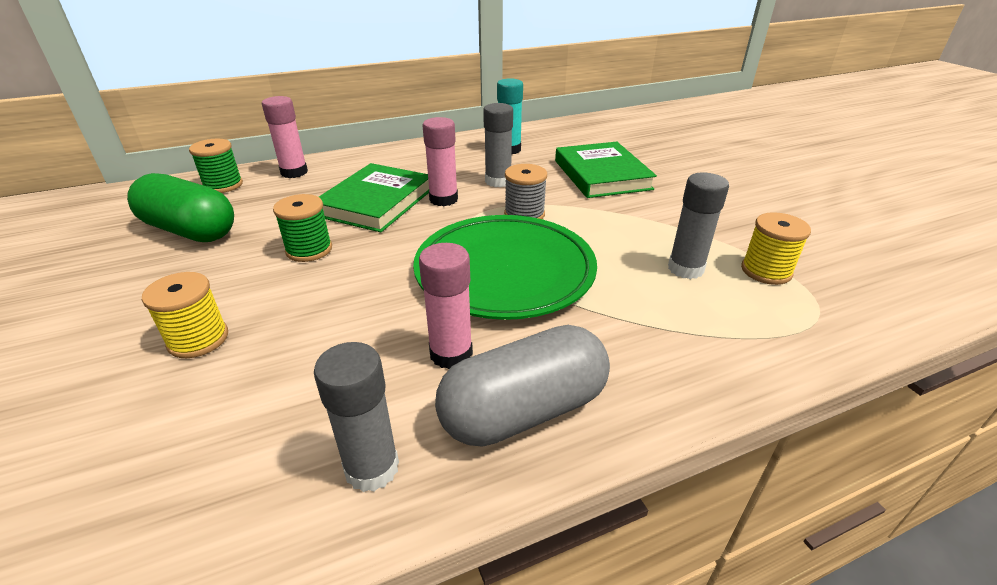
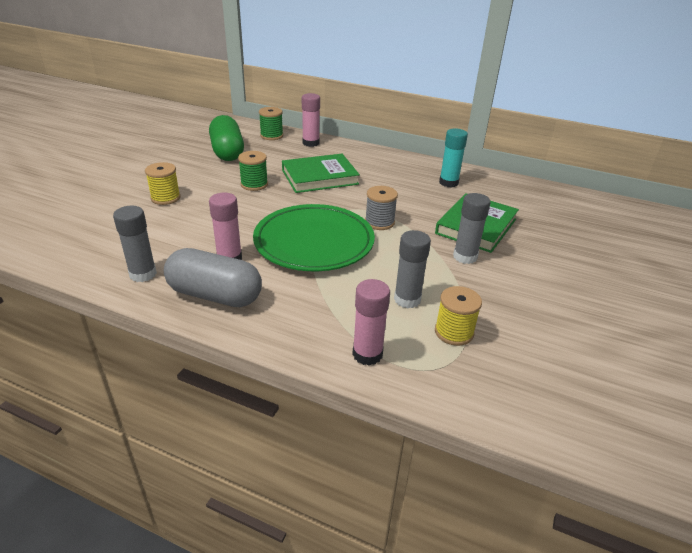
camera: 45 degrees right, 0 degrees up
pink glue stick [423,117,458,206] -> pink glue stick moved to [352,279,390,366]
grey glue stick [483,103,513,187] -> grey glue stick moved to [453,193,490,264]

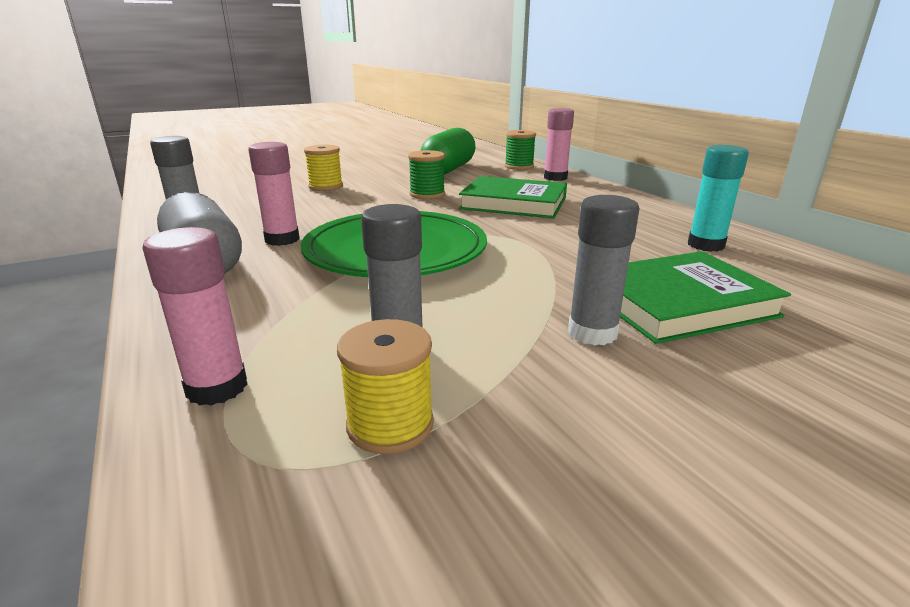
camera: 40 degrees right, 10 degrees down
grey spool [365,186,398,230] -> none

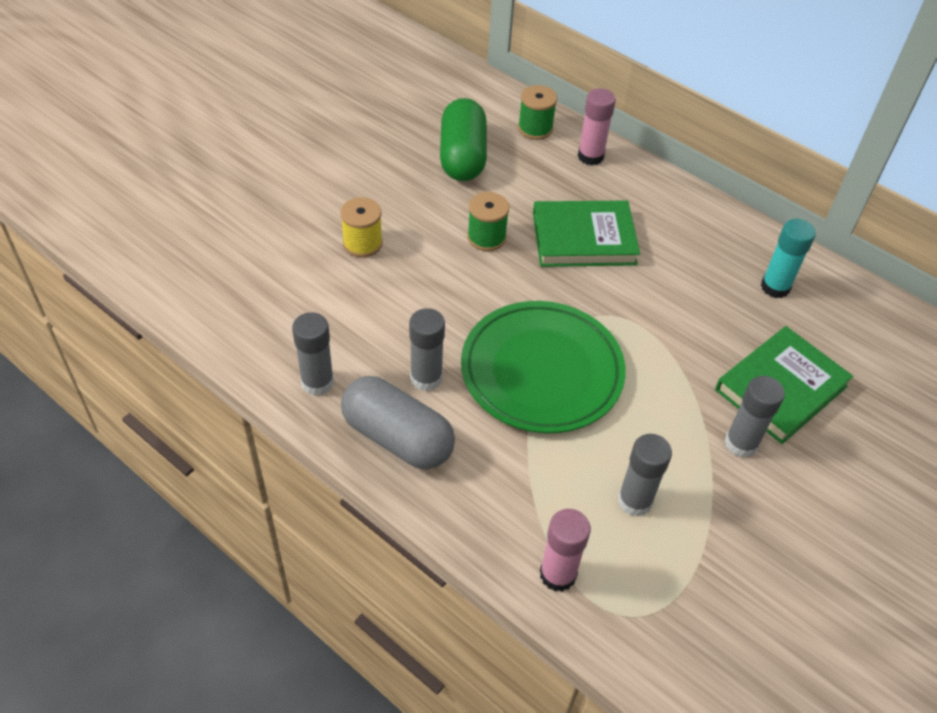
camera: 25 degrees left, 25 degrees up
pink glue stick [248,142,299,246] -> grey glue stick [409,308,445,391]
yellow spool [337,319,434,454] -> none

